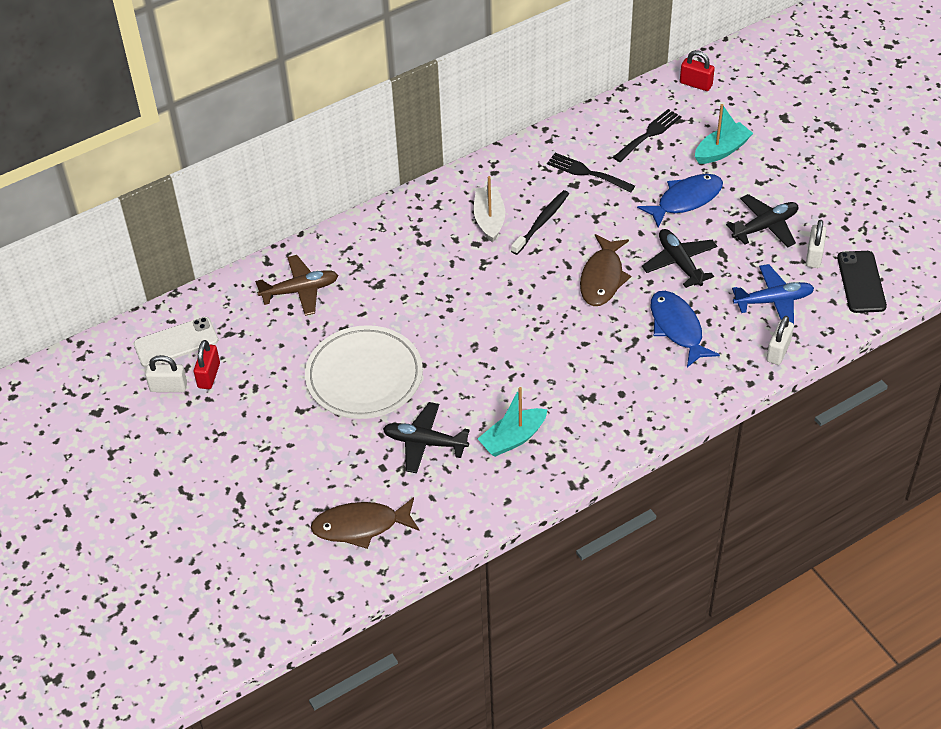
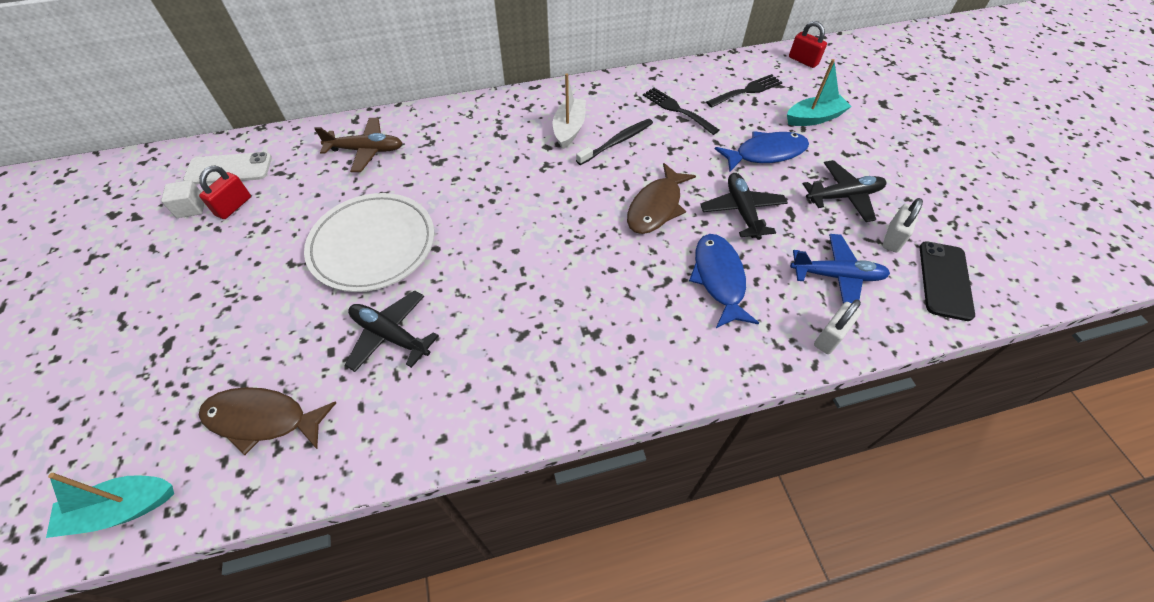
camera: 15 degrees right, 5 degrees up
white padlock [145,355,187,392] -> white cube [161,180,204,218]
turquoise boat [478,387,548,457] -> turquoise boat moved to [46,473,174,538]

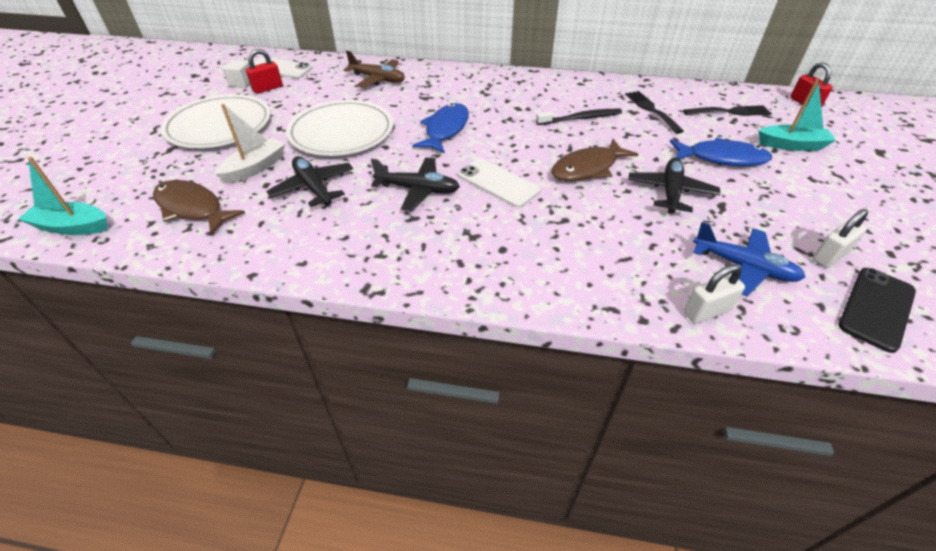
camera: 25 degrees right, 10 degrees down
white boat [553,73,586,149] -> white boat moved to [215,104,285,184]
blue fish [689,234,759,328] -> blue fish moved to [412,103,469,153]
black plane [803,160,887,222] -> black plane moved to [371,158,460,211]
none -> white plate [160,94,271,148]
none -> white phone [458,158,541,208]

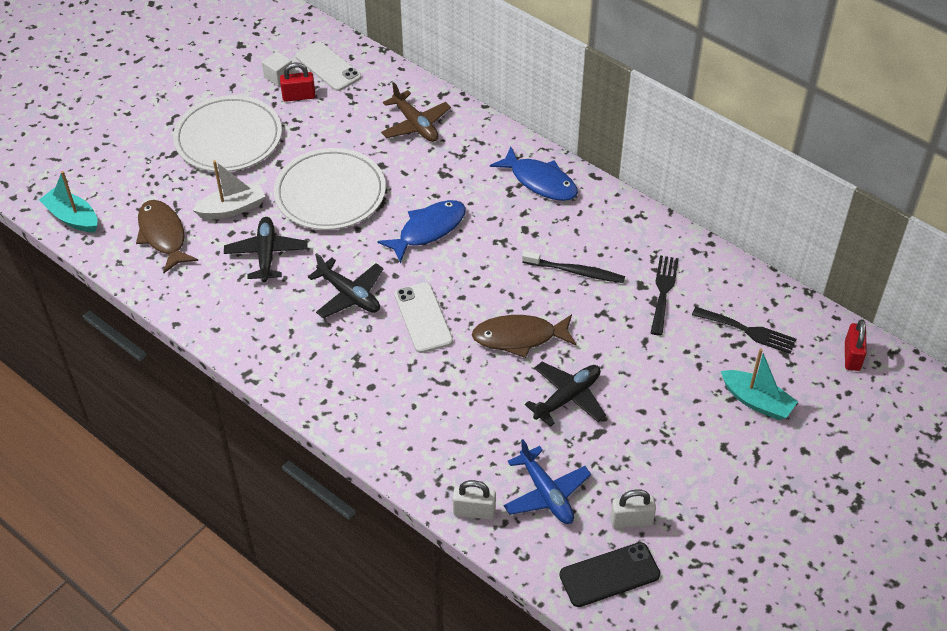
camera: 30 degrees right, 5 degrees up
blue fish [670,137,772,166] -> blue fish moved to [490,147,578,201]

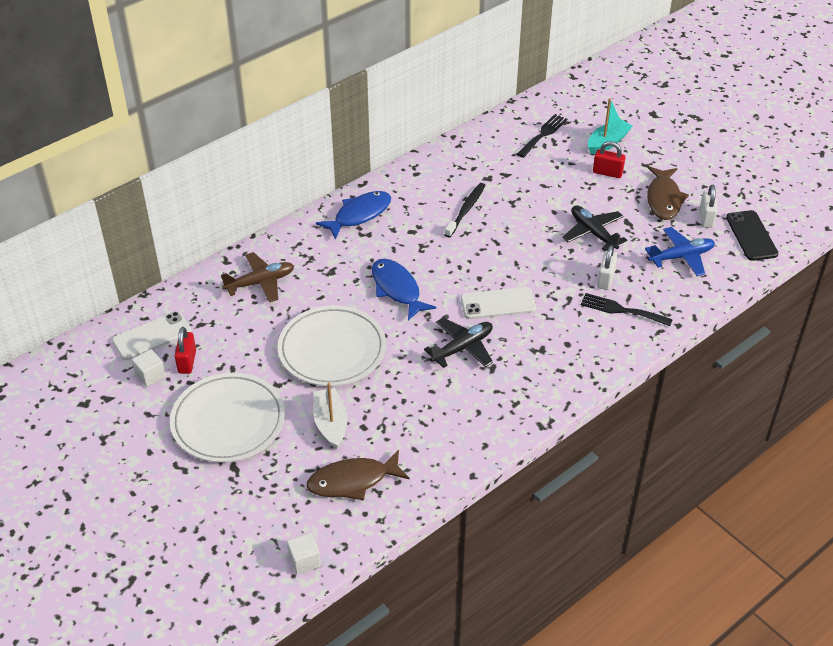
camera: 80 degrees left, 5 degrees down
turquoise boat [39,171,98,232] -> white cube [287,533,321,574]
black plane [224,217,307,282] -> none
white padlock [453,480,496,520] -> white padlock moved to [597,245,618,290]
brown fish [472,314,577,358] -> brown fish moved to [647,166,689,220]
black fork [651,255,679,336] -> black fork moved to [581,293,673,326]
red padlock [845,319,867,371] -> red padlock moved to [593,141,626,178]

